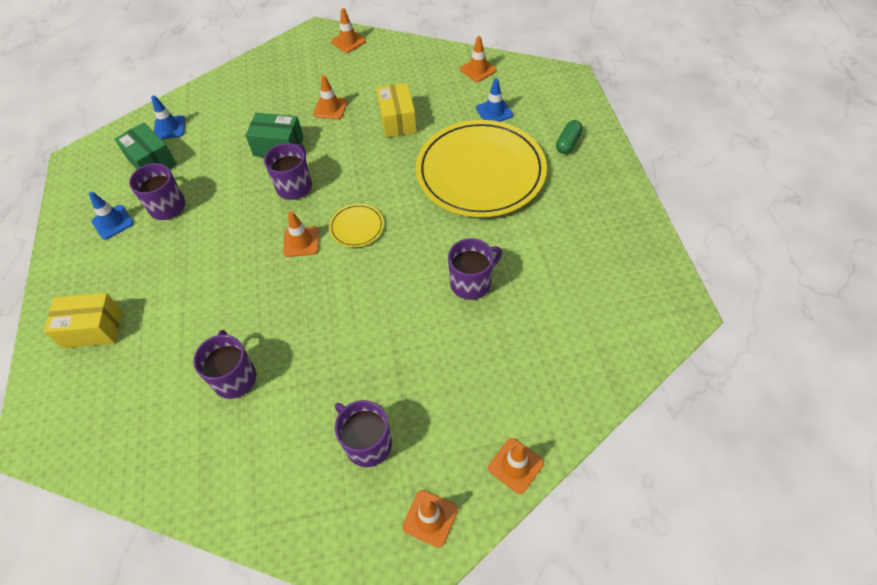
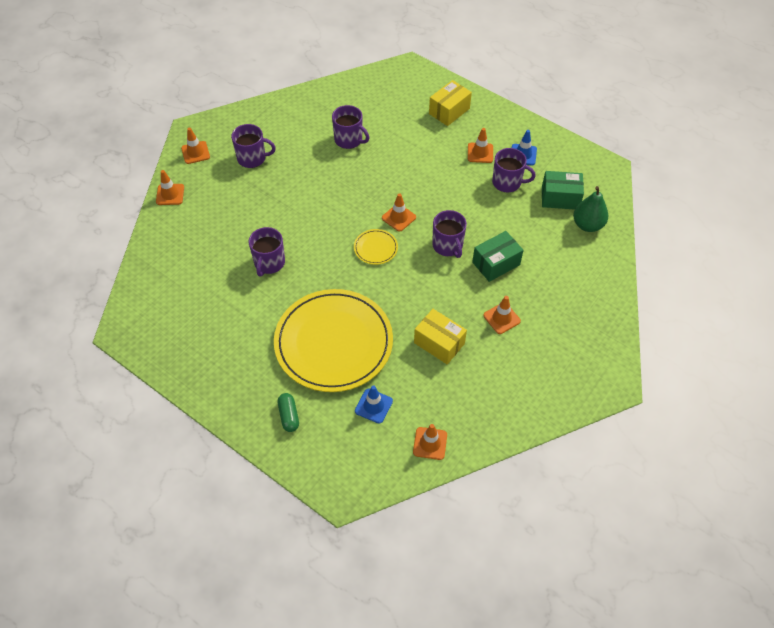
camera: 135 degrees right, 0 degrees up
blue traffic cone [151,95,185,140] -> green pear [573,186,608,232]
orange traffic cone [331,8,366,53] -> orange traffic cone moved to [468,128,493,163]

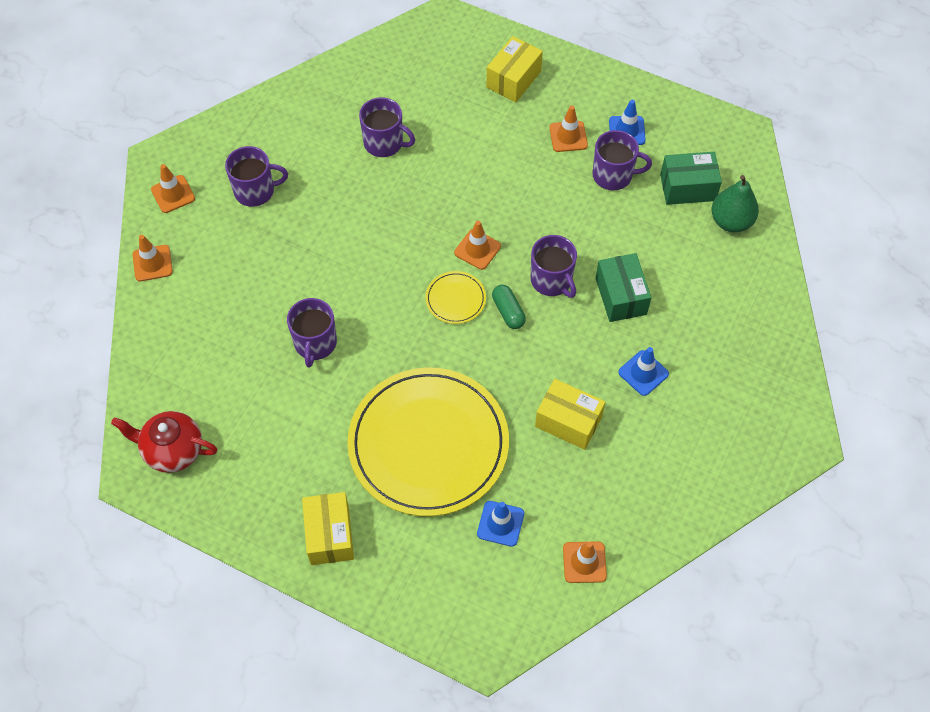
camera: 10 degrees left, 5 degrees up
green capsule [278,393,299,432] -> green capsule moved to [492,285,526,329]
green box [472,231,524,282] -> green box turned 60 degrees counterclockwise [596,253,652,322]
orange traffic cone [483,296,521,334] -> blue traffic cone [618,347,669,396]
none -> red teapot [111,411,218,473]
none -> yellow box [302,492,354,565]

